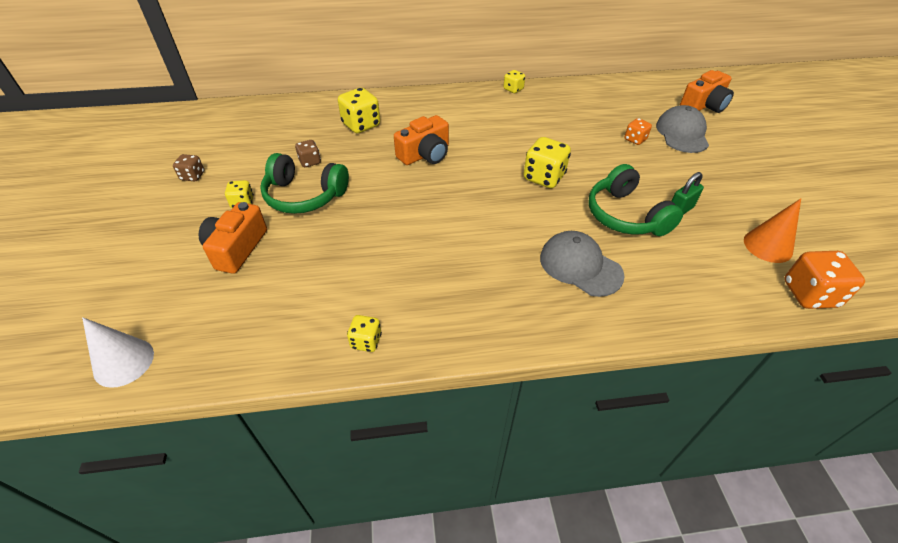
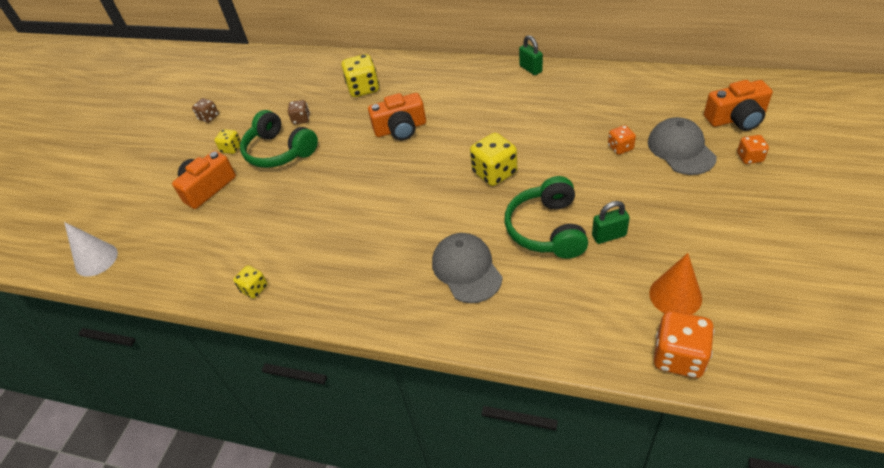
camera: 30 degrees right, 0 degrees up
yellow dice [503,70,525,93] -> green padlock [519,35,543,75]
grey cap [656,105,709,153] -> grey cap turned 45 degrees counterclockwise [648,117,717,175]
none -> orange dice [737,135,769,164]

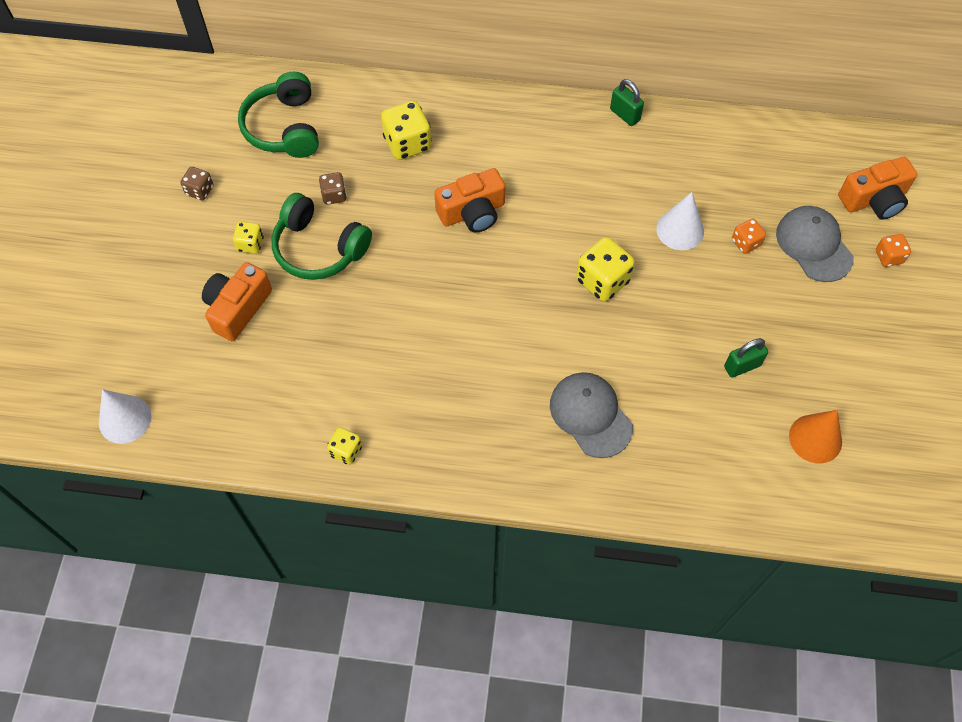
camera: 15 degrees left, 15 degrees up
green headphones [505,176,588,259] -> green headphones moved to [238,72,319,158]
orange dice [654,311,714,378] -> none
none -> white cone [656,192,704,250]

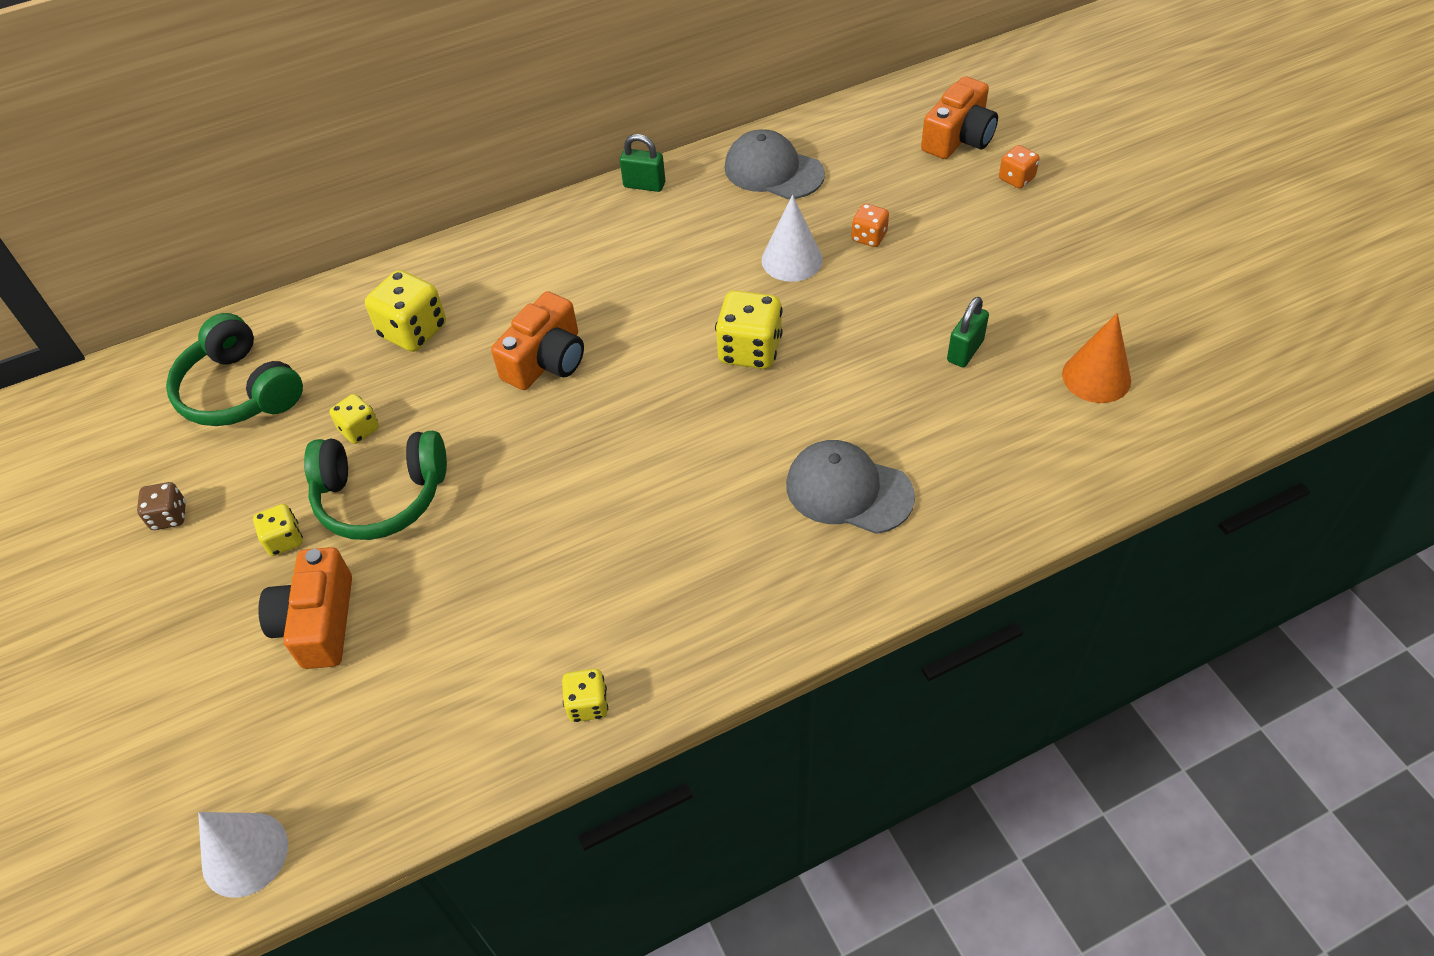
camera: 30 degrees left, 10 degrees down
brown dice [319,172,347,205] -> yellow dice [329,394,379,444]
grey cap [776,206,854,282] -> grey cap moved to [725,129,825,199]

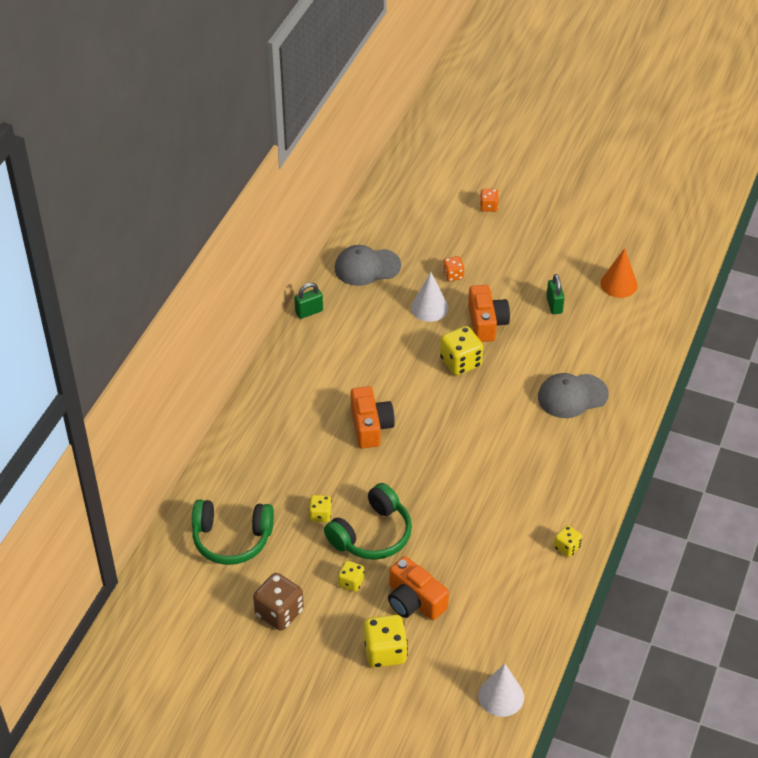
camera: 45 degrees left, 5 degrees down
brown dice [137,482,186,530] -> brown dice [253,573,304,630], size x1.75
yellow dice [365,270,446,352] -> yellow dice moved to [364,615,408,668]
orange camera [921,76,998,159] -> orange camera moved to [468,285,510,342]

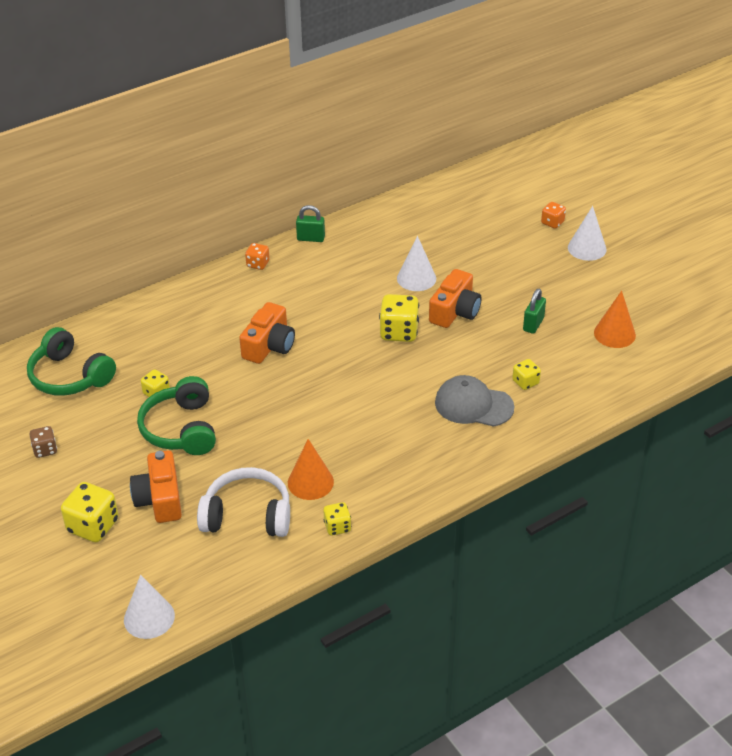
camera: 35 degrees right, 5 degrees down
brown dice [253,573,304,630] -> brown dice [30,426,57,458], size x0.57
green headphones [324,483,412,560] -> green headphones turned 90 degrees clockwise [137,376,216,455]
grey cap [335,245,401,286] -> none
yellow dice [338,561,365,592] -> yellow dice moved to [512,359,541,390]
orange dice [442,256,464,282] -> orange dice moved to [245,243,270,270]
none -> white headphones [197,467,290,537]
none -> orange cone [288,439,334,500]
none -> white cone [568,206,607,261]

